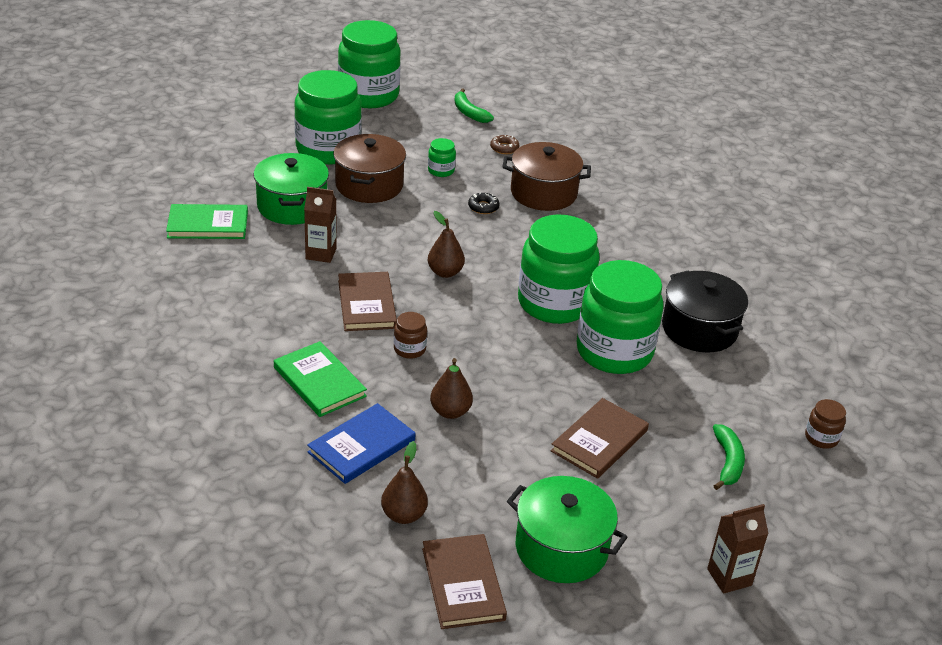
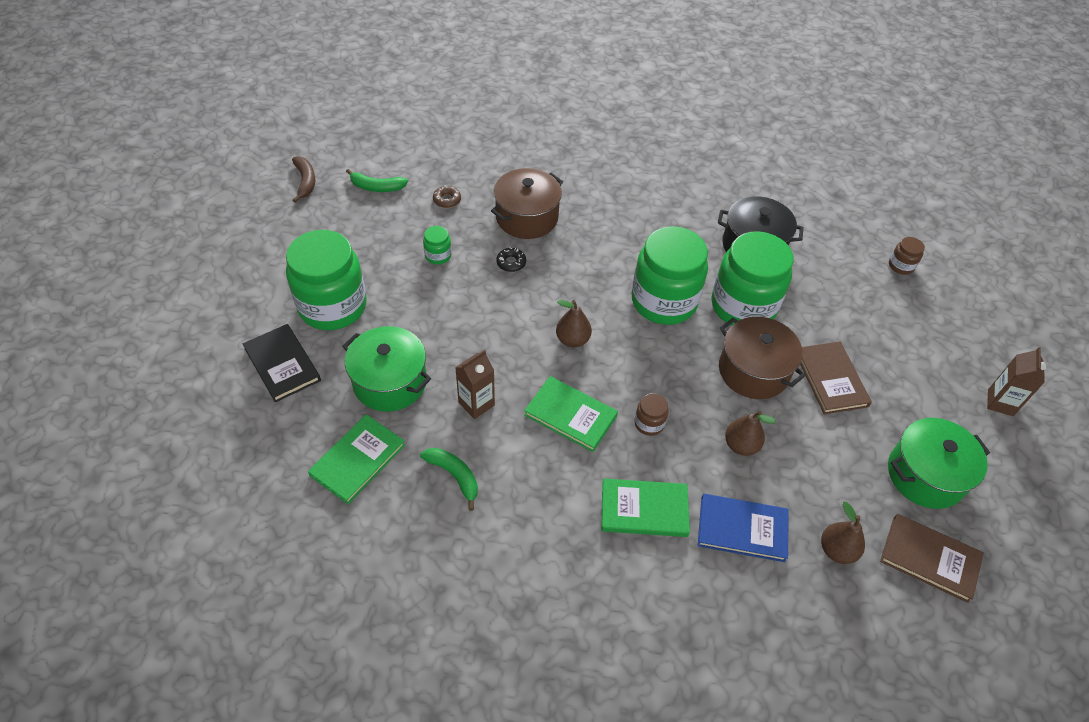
camera: 50 degrees left, 15 degrees up
blue book [307,403,415,484] -> blue book turned 75 degrees counterclockwise [698,494,789,562]
brown pot [333,134,406,203] -> brown pot moved to [719,317,806,399]
green jar [338,20,401,108] -> none
brown book [338,272,397,331] -> green book [524,376,618,452]
green banana [713,424,745,490] -> green banana moved to [420,448,478,511]
none -> black book [243,324,321,402]
none -> brown banana [292,156,315,203]

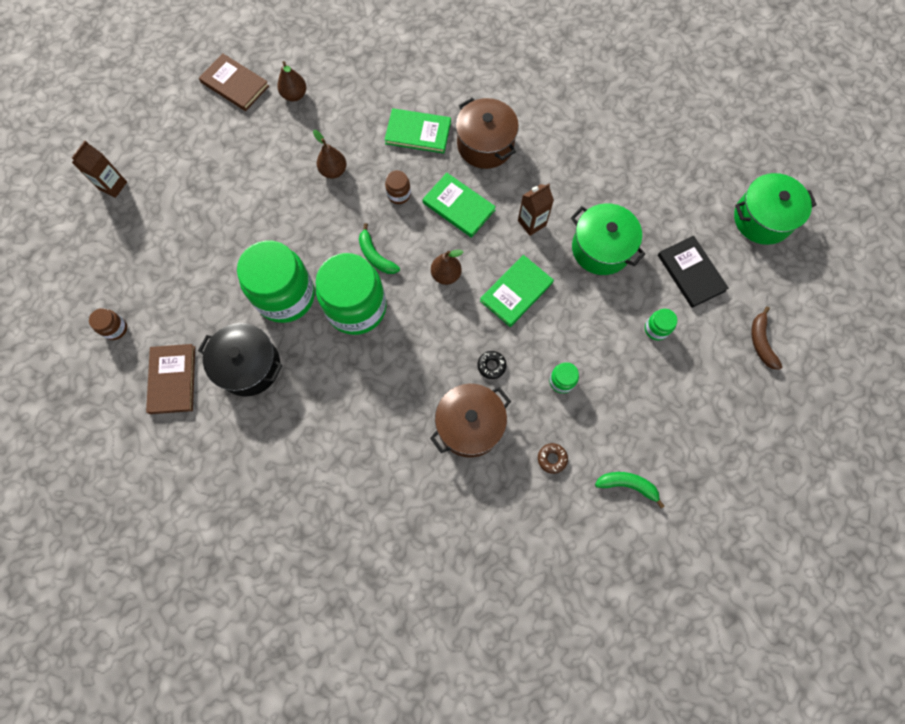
camera: 170 degrees left, 20 degrees up
green jar [286,230,367,330] -> green jar [645,309,677,340], size x0.41
brown banana [292,156,315,203] -> brown banana moved to [751,307,782,370]
green book [308,414,405,504] -> green book moved to [480,255,554,327]
green banana [420,448,478,511] -> green banana moved to [359,223,400,274]
blue book [698,494,789,562] -> none
brown pot [719,317,806,399] -> brown pot moved to [456,98,519,169]
brown book [800,342,872,414] -> brown book moved to [146,344,195,414]
green pot [888,418,990,509] -> green pot moved to [734,173,817,245]

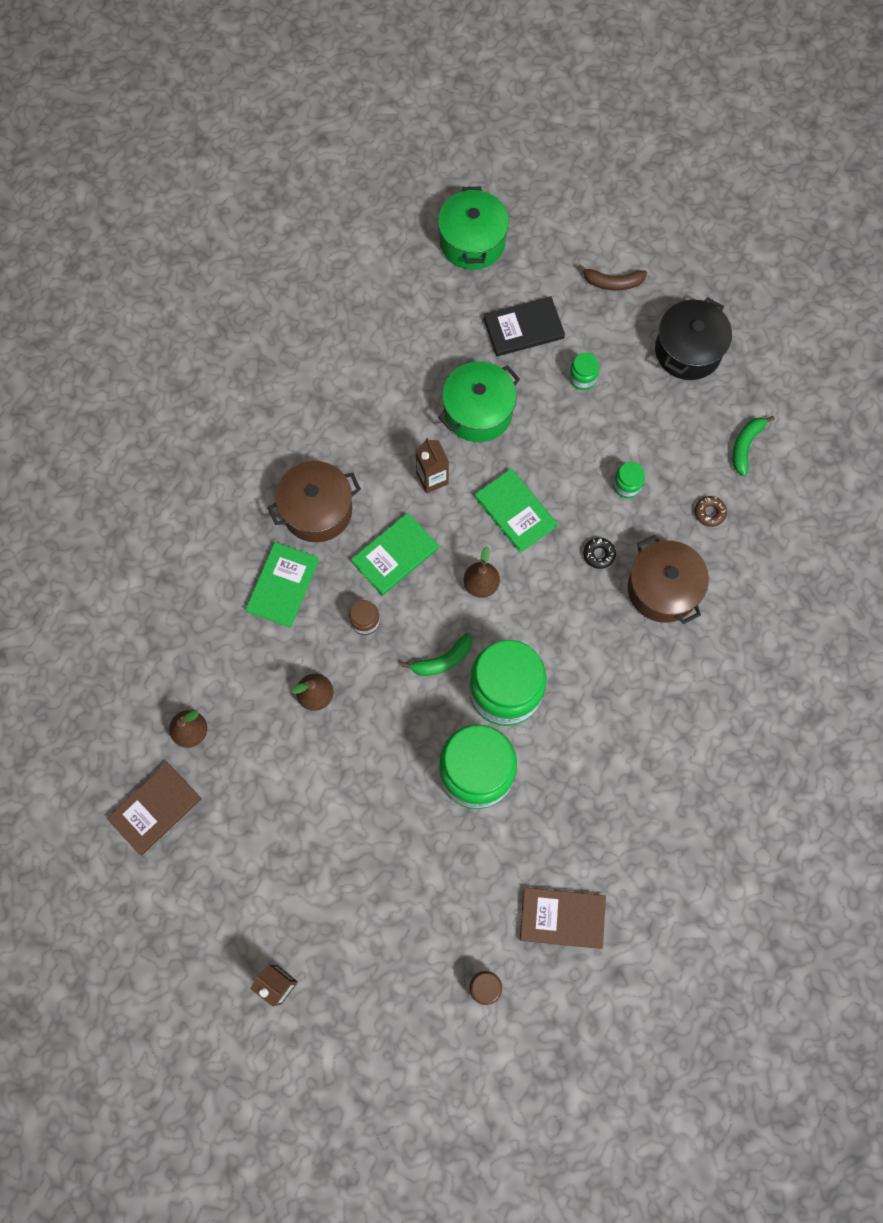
camera: 80 degrees left, 0 degrees up
black pot [198,323,282,397] -> black pot moved to [655,297,732,380]

